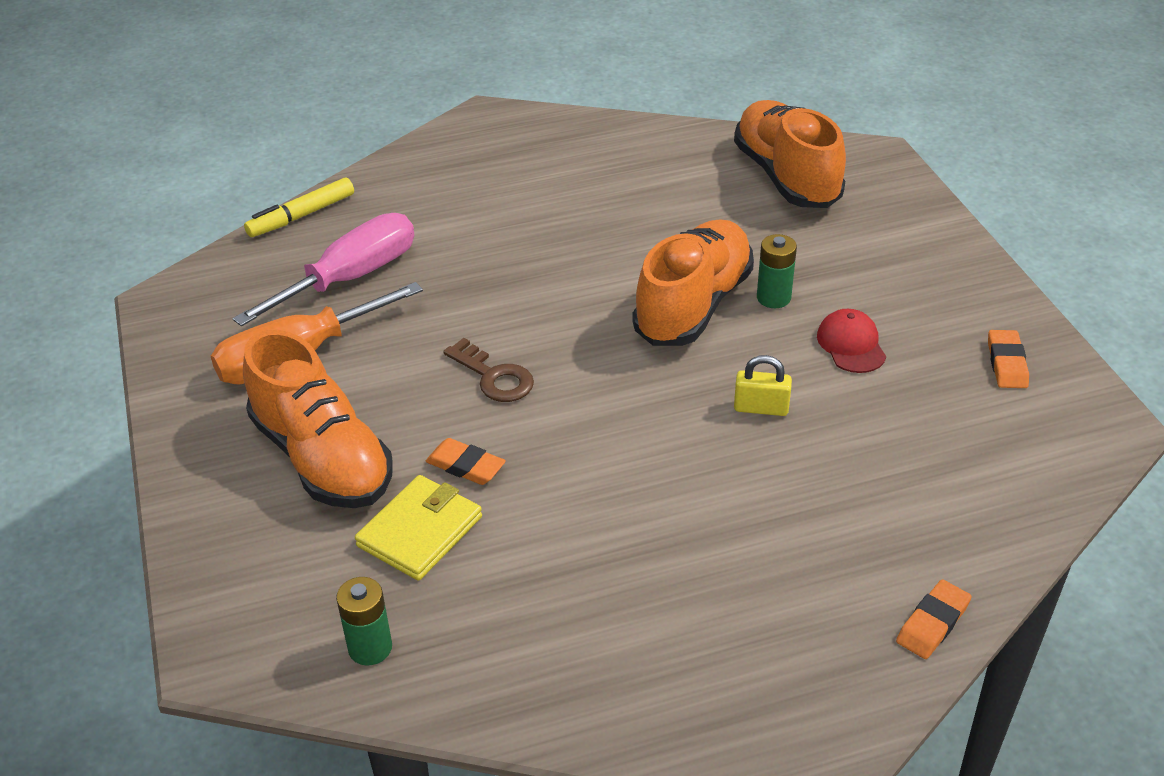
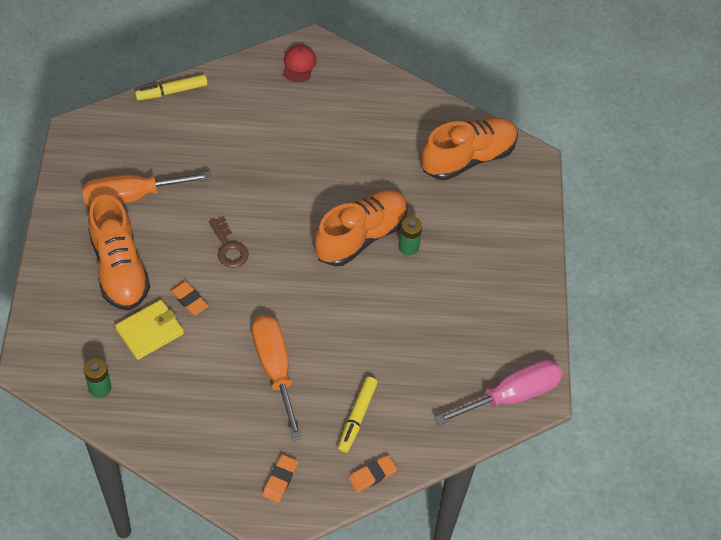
camera: 15 degrees right, 15 degrees up
pink screwdriver [233,213,414,326] -> pink screwdriver moved to [434,360,563,425]
orange shoe [734,100,846,208] -> orange shoe turned 60 degrees clockwise [422,117,518,180]
yellow padlock [734,355,792,416] -> none
red cap [817,309,886,373] -> red cap moved to [283,45,316,83]
orange eraser [988,330,1029,388] -> orange eraser moved to [262,455,298,503]
none -> orange screwdriver [252,315,303,440]
none -> yellow marker [338,377,378,453]

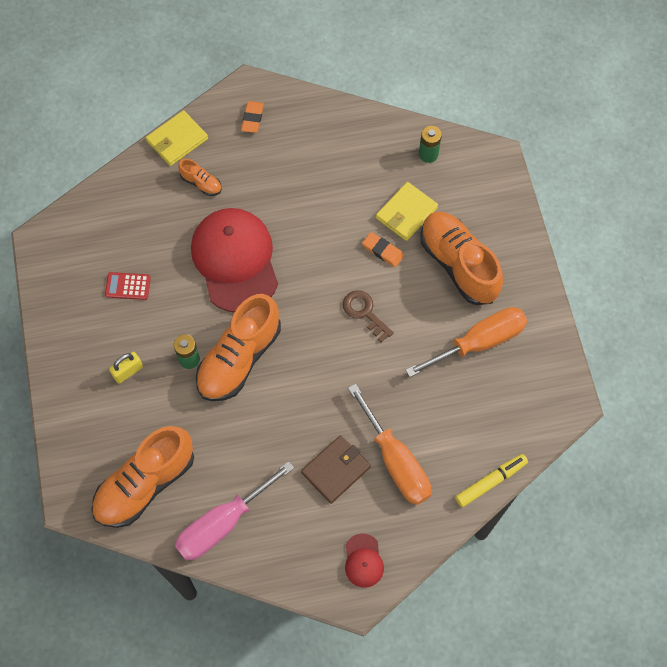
camera: 170 degrees right, 10 degrees up
orange screwdriver [252,315,303,440] -> orange screwdriver moved to [348,384,431,505]
yellow marker [338,377,378,453] -> orange shoe [178,159,222,196]
orange eraser [349,455,397,492] -> yellow wallet [146,110,208,166]
pink screwdriver [434,360,563,425] -> pink screwdriver moved to [175,461,294,560]
none -> red calculator [105,272,151,300]
none -> yellow padlock [109,352,143,384]
none -> red cap [191,208,278,312]
none -> brown wallet [301,435,371,504]

